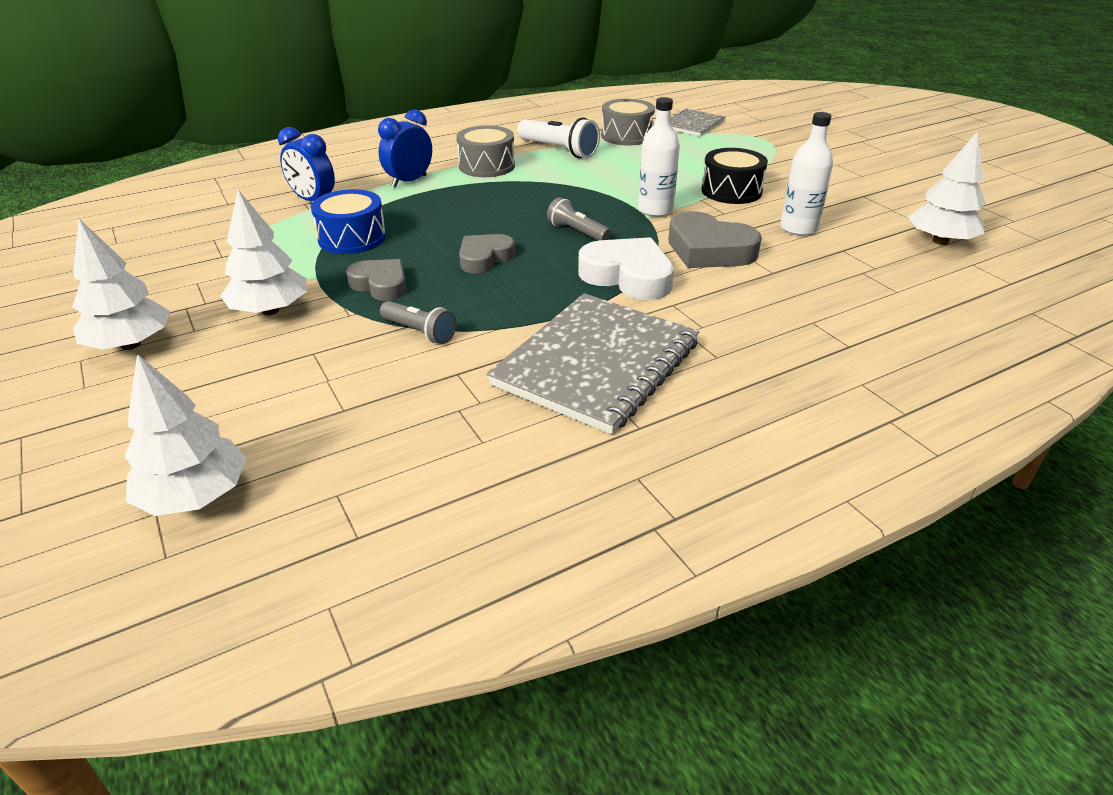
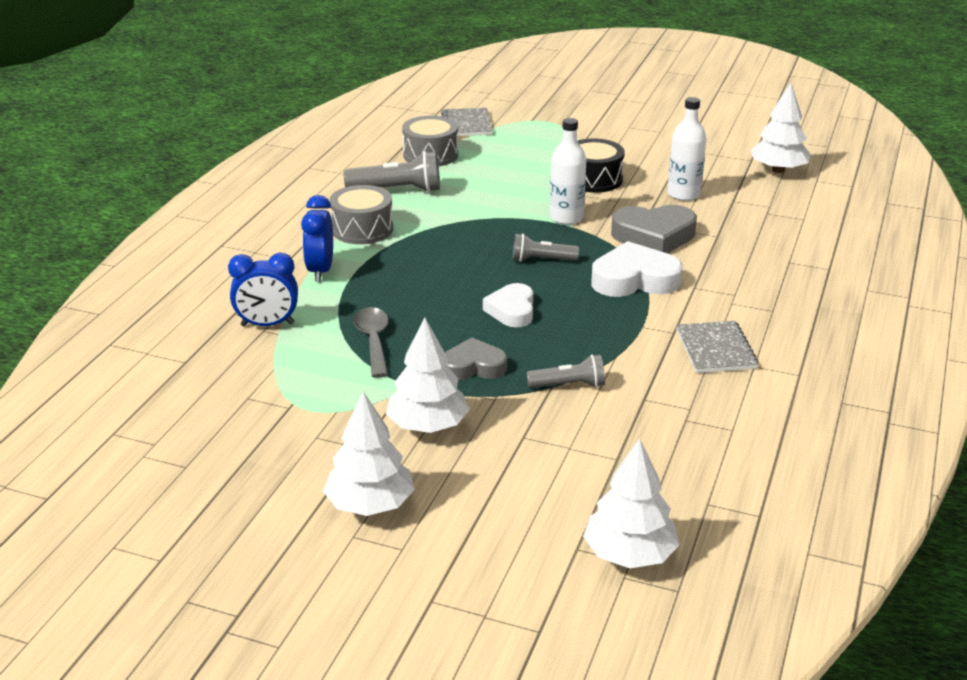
camera: 40 degrees left, 5 degrees down
blue drum [311,189,386,254] -> grey spoon [354,307,389,378]
grey heart [459,234,515,273] -> white heart [483,283,533,327]
grey notebook [487,293,699,434] -> grey notebook [676,321,759,373], size x0.53
white flashlight [517,117,600,158] -> grey flashlight [344,151,440,192]

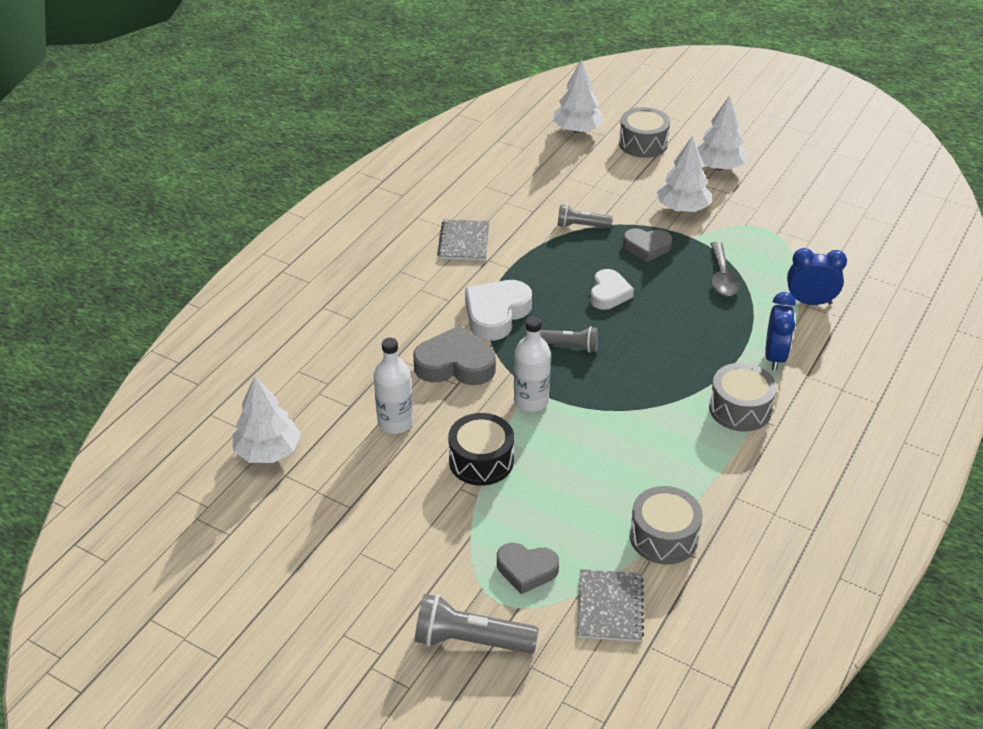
camera: 170 degrees left, 10 degrees up
grey flashlight [344,151,440,192] -> grey flashlight moved to [415,594,539,654]
white heart [591,241,683,297] -> white heart turned 120 degrees clockwise [465,280,532,341]
none -> grey heart [497,543,559,594]
none -> grey drum [619,107,670,158]

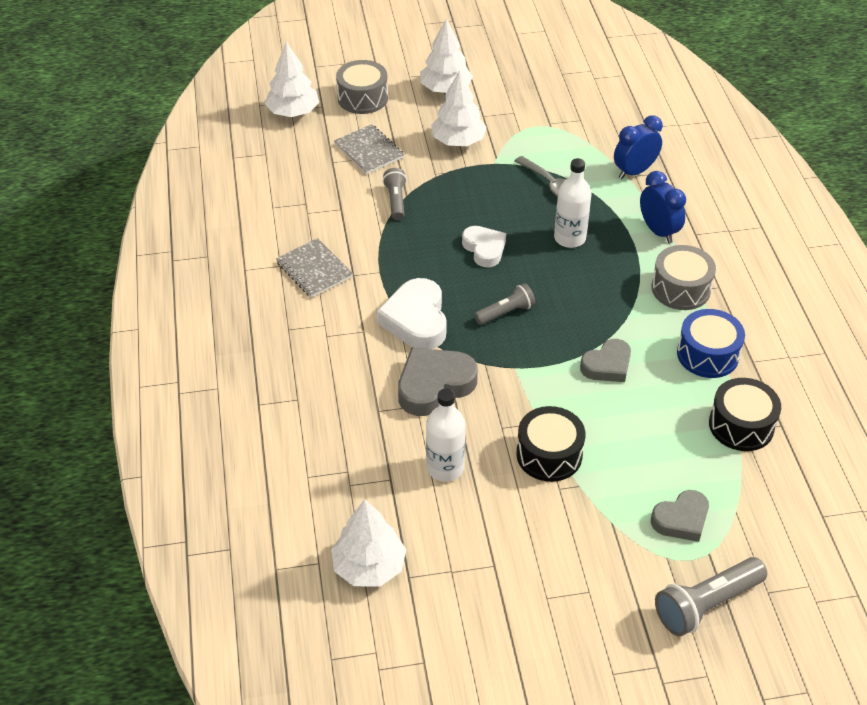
camera: 40 degrees left, 5 degrees up
white bottle [514,316,551,412] -> white bottle moved to [554,158,592,248]
grey flashlight [557,204,613,228] -> grey flashlight turned 120 degrees clockwise [383,168,407,220]
grey notebook [577,569,644,642] -> grey notebook moved to [334,124,404,174]
grey heart [623,228,672,262] -> grey heart moved to [580,339,631,382]
grey drum [630,486,703,565] -> black drum [709,378,781,451]
none -> blue drum [677,309,745,378]

